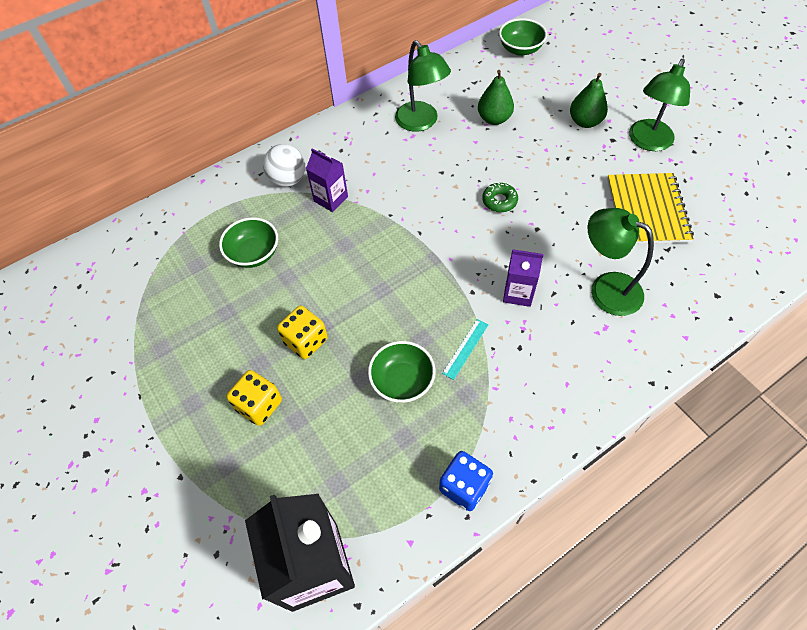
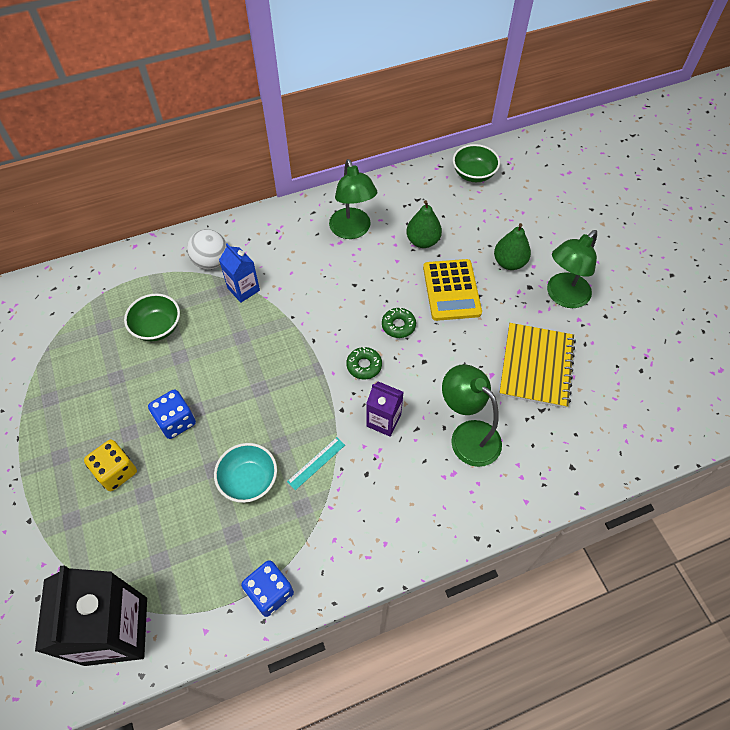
camera: 10 degrees right, 0 degrees up
yellow dice [277,306,328,359] -> blue dice [148,389,196,439]
purple carton [306,148,348,212] -> blue carton [219,244,260,303]
green bowl [368,341,435,403] -> turquoise bowl [214,443,277,503]
none -> green donut [346,347,382,379]
none -> yellow calculator [423,259,482,321]

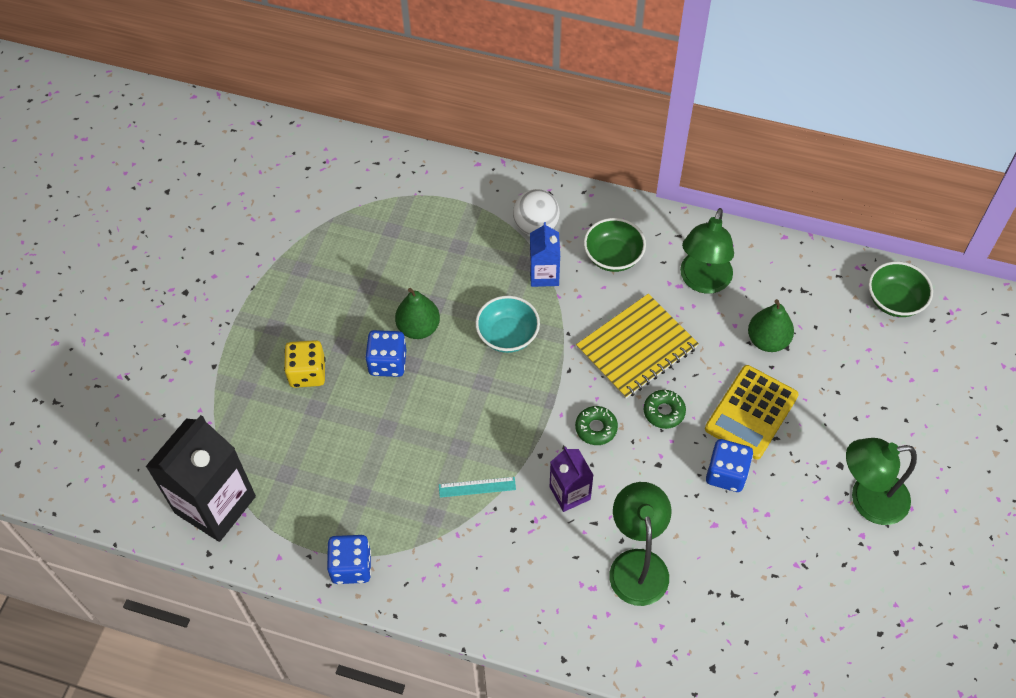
camera: 40 degrees right, 0 degrees up
green bowl [124,293,180,341] -> green bowl moved to [584,218,646,272]
turquoise bowl [214,443,277,503] -> turquoise bowl moved to [475,296,540,353]
green pear [494,223,531,270] -> green pear moved to [395,288,440,339]
yellow notebook [499,323,576,408] -> yellow notebook moved to [576,294,699,399]
none -> blue dice [706,439,753,492]

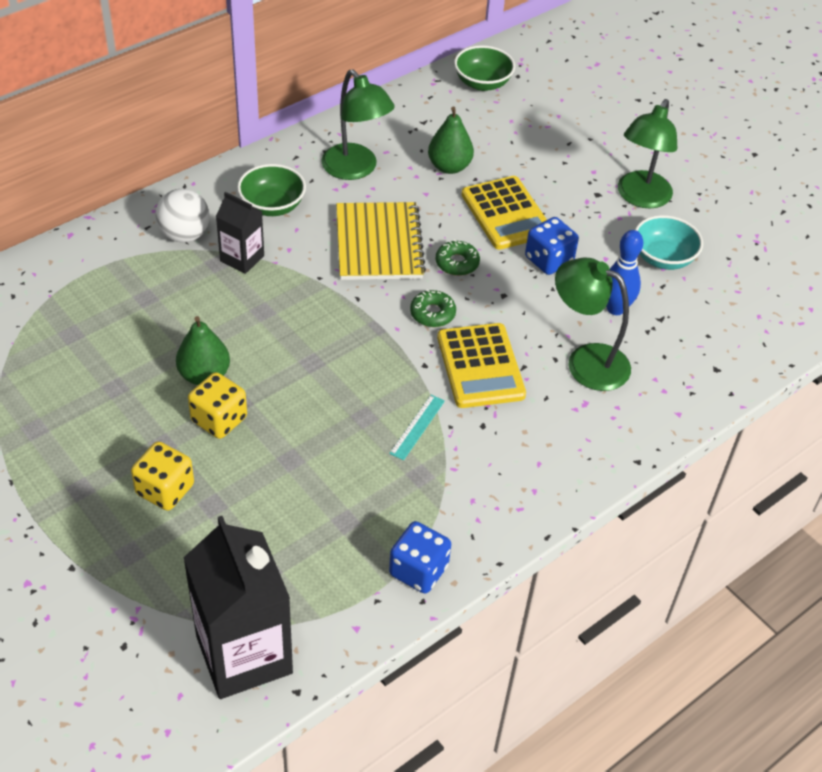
camera: 60 degrees left, 10 degrees down
blue dice [365,330,407,377] -> yellow dice [188,372,247,439]
turquoise bowl [475,296,540,353] -> turquoise bowl moved to [635,215,703,270]
blue carton [530,222,560,287] -> black carton [216,192,264,274]
purple carton [550,447,593,512] -> yellow calculator [437,323,526,408]
none -> blue bowling pin [606,230,643,315]

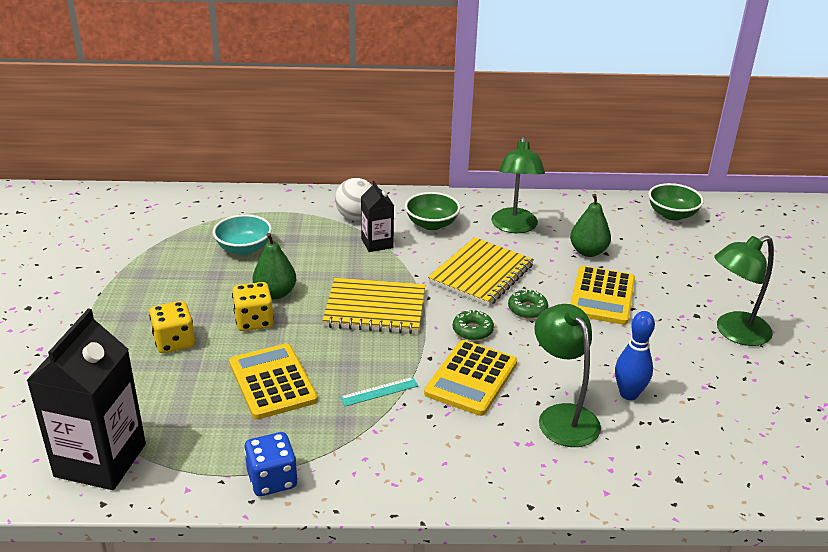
camera: 40 degrees right, 15 degrees down
blue dice [525,217,579,275] -> none
turquoise bowl [635,215,703,270] -> turquoise bowl moved to [213,214,272,255]
none -> yellow calculator [229,343,318,420]
none -> yellow notebook [322,278,425,334]

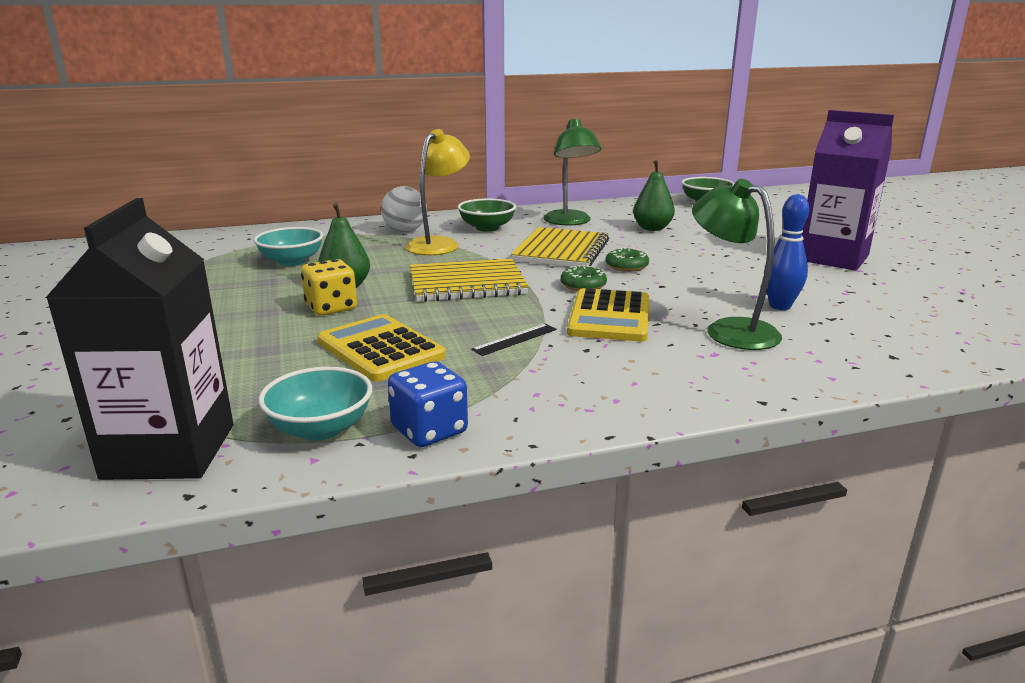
camera: 15 degrees left, 10 degrees down
yellow dice [149,301,195,353] -> none
turquoise ruler [340,377,419,406] -> black ruler [471,324,557,356]
black carton [361,181,394,252] -> yellow lamp [405,129,470,255]
yellow calculator [570,266,635,325] -> none
green lamp [714,236,774,346] -> purple carton [801,110,894,271]
none -> turquoise bowl [258,367,372,441]

